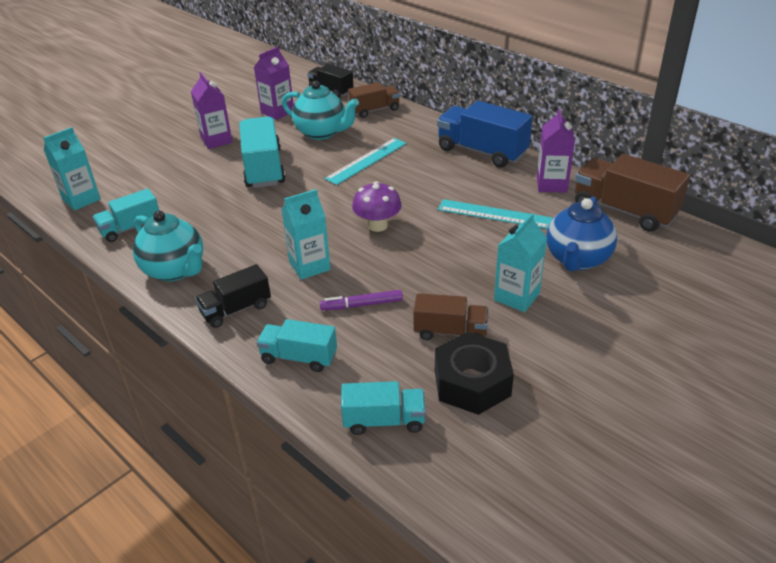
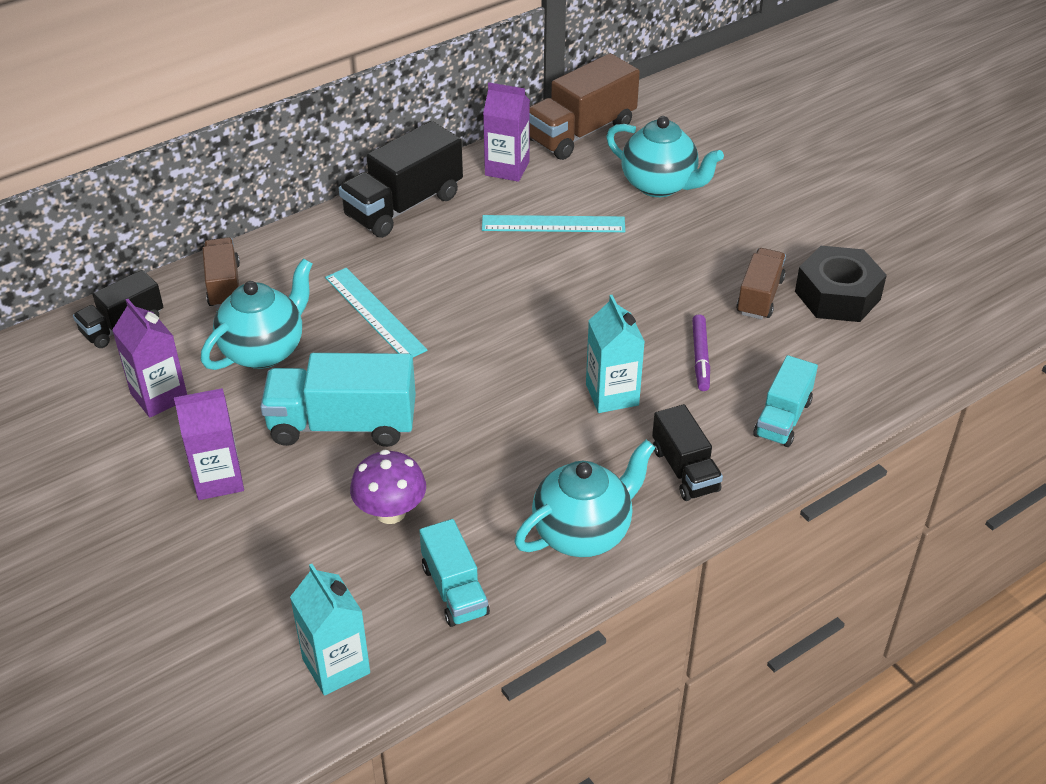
camera: 80 degrees left, 5 degrees up
turquoise truck [341,381,426,435] -> none
purple mushroom [352,181,402,232] -> purple mushroom moved to [350,450,426,524]
blue truck [437,101,532,168] -> black truck [339,121,463,238]
turquoise ruler [438,199,553,229] -> turquoise ruler turned 60 degrees clockwise [482,215,625,232]
turquoise carton [494,213,547,312] -> none
blue teapot [546,197,617,271] -> turquoise teapot [606,116,724,197]

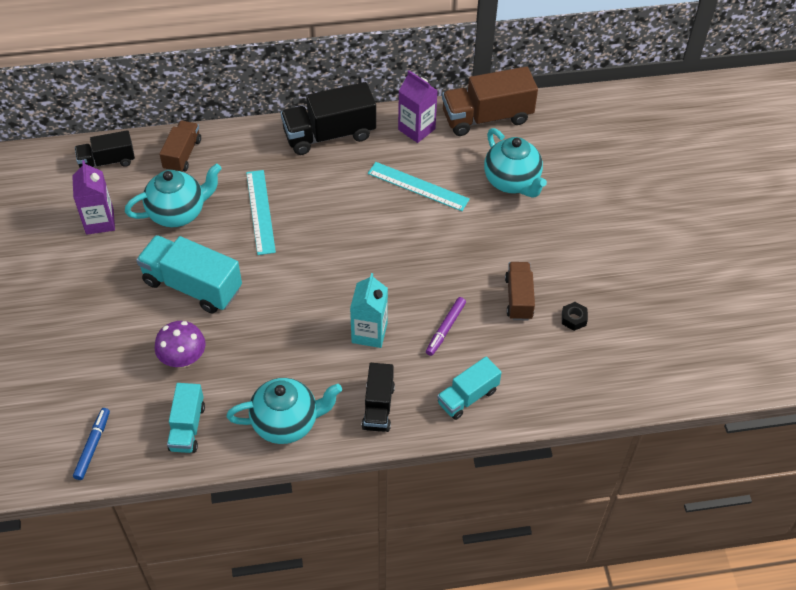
camera: 25 degrees right, 10 degrees up
purple carton [174,388,244,500] -> none
turquoise carton [290,564,370,696] -> blue marker [73,408,110,480]
brown truck [736,248,786,319] -> brown truck turned 45 degrees counterclockwise [505,262,535,320]
black nut [795,246,887,322] -> black nut [562,302,588,331], size x0.44

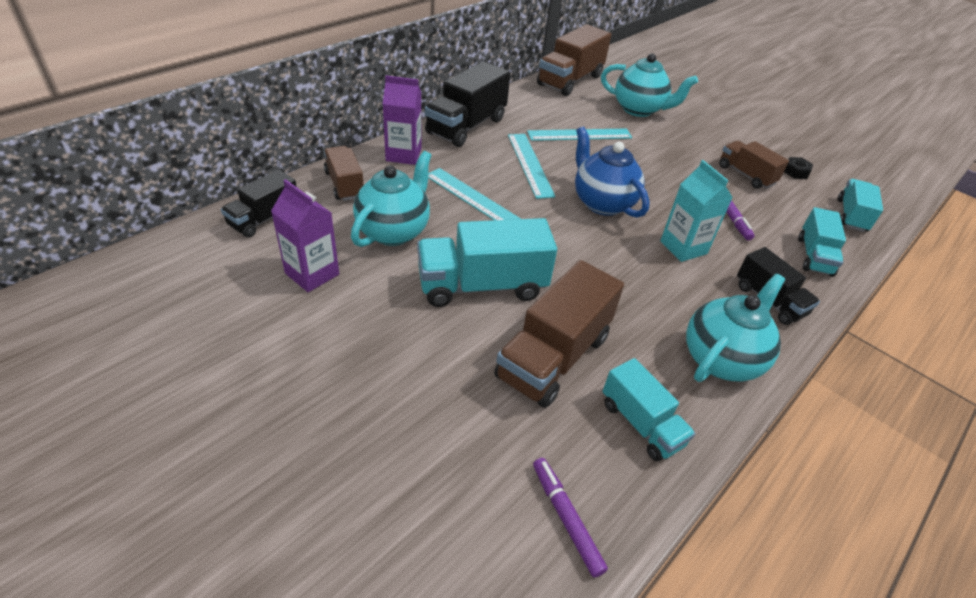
camera: 40 degrees left, 10 degrees down
blue marker [73,408,110,480] -> purple marker [533,458,608,578]
purple mushroom [155,321,205,368] -> brown truck [494,260,624,408]
purple carton [398,70,438,143] -> purple carton moved to [383,76,421,165]
none -> turquoise ruler [508,134,555,199]
none -> blue teapot [575,127,650,218]
none -> turquoise truck [837,179,883,232]

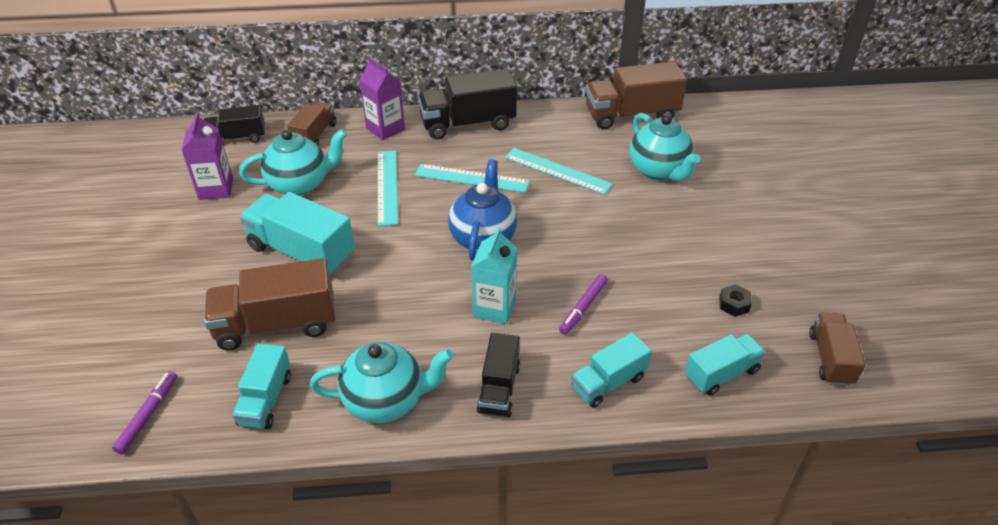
camera: 45 degrees right, 0 degrees up
turquoise ruler [508,134,555,199] -> turquoise ruler turned 75 degrees clockwise [415,164,530,193]
brown truck [719,140,789,189] -> brown truck moved to [809,312,865,386]

